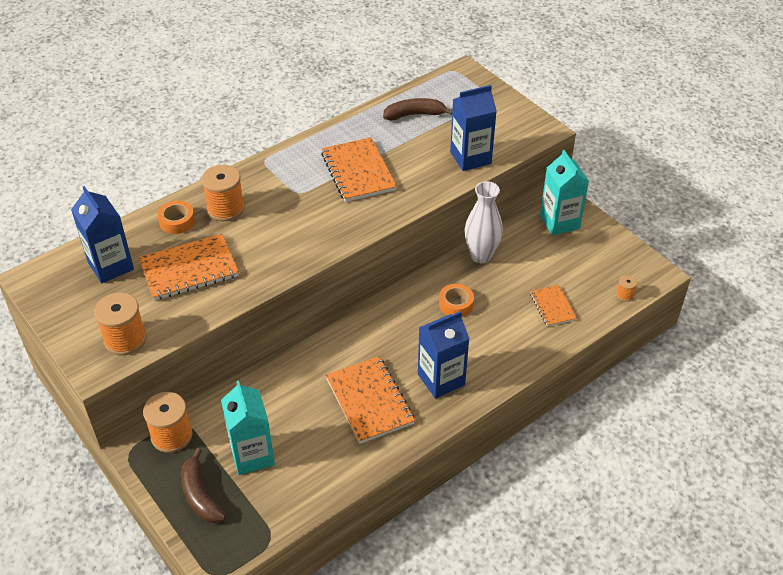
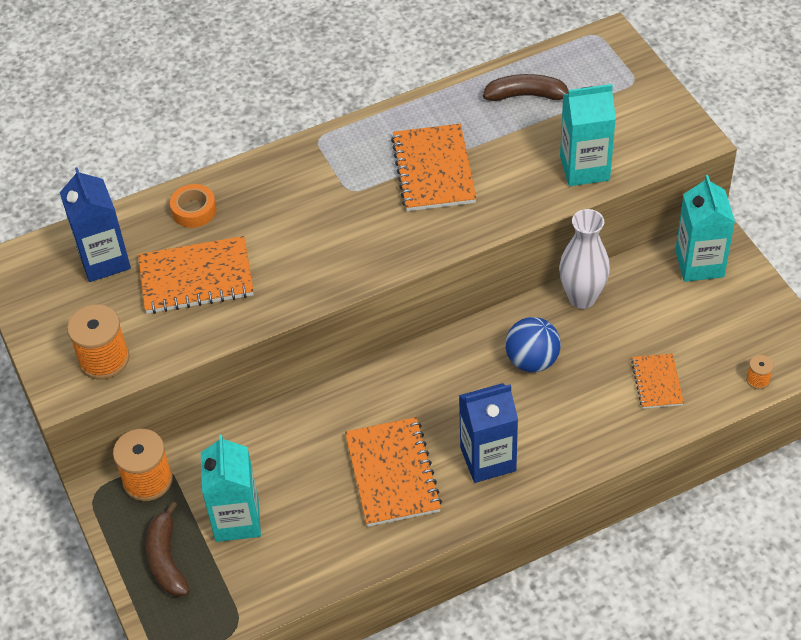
camera: 15 degrees right, 5 degrees up
orange spool [202,165,245,221] -> none
orange tape [439,284,474,317] -> blue ball [505,317,561,372]
blue carton [450,85,497,171] -> turquoise carton [560,84,616,186]

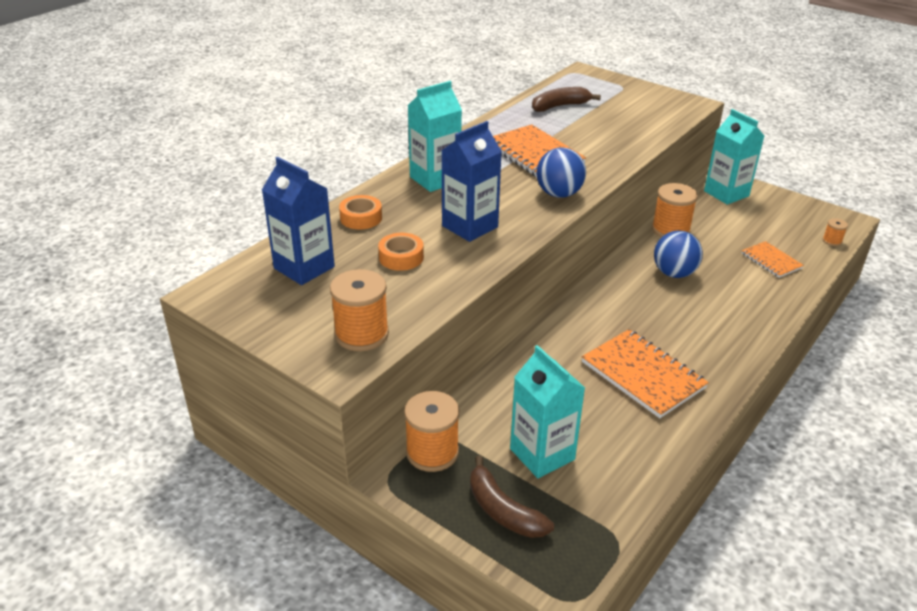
camera: 30 degrees left, 15 degrees down
orange notebook [138,236,254,314] -> orange tape [378,233,424,271]
blue carton [459,383,518,483] -> blue carton moved to [441,121,502,242]
white vase [559,209,610,309] -> orange spool [652,183,698,237]
turquoise carton [560,84,616,186] -> turquoise carton moved to [408,81,462,192]
none -> blue ball [536,147,586,198]

